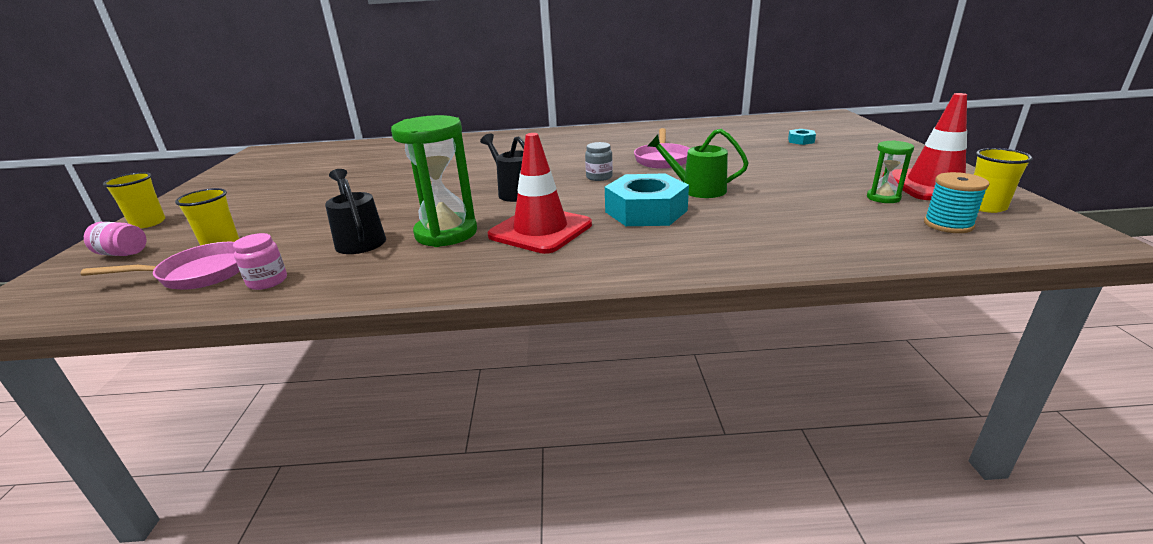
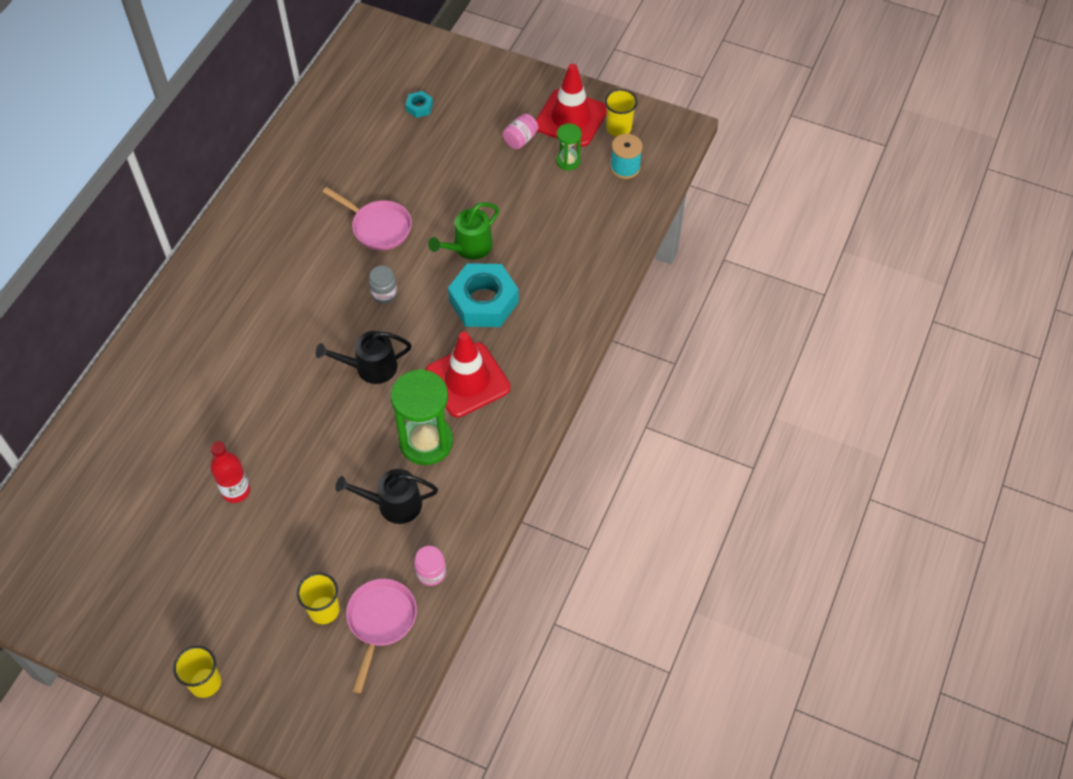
camera: 65 degrees left, 30 degrees up
pink jar [84,222,147,256] -> pink jar moved to [503,114,538,149]
none -> red bottle [210,441,250,503]

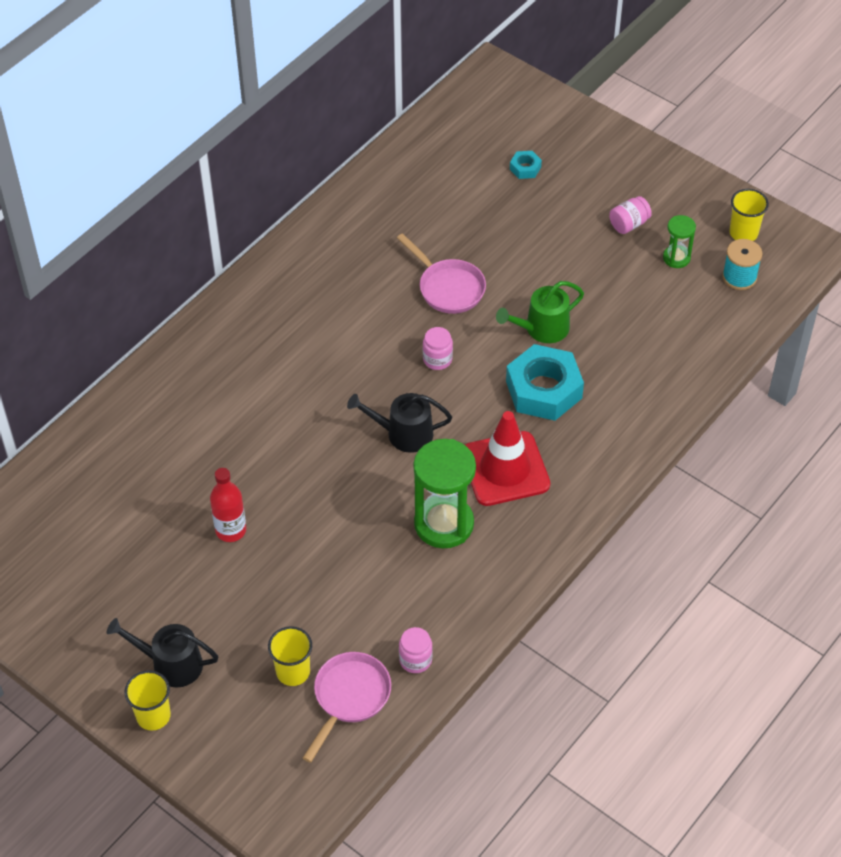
camera: 15 degrees right, 5 degrees down
black watering can [335,469,438,524] -> black watering can moved to [107,618,218,688]
grey jar [369,266,398,304] -> pink jar [423,327,453,370]
red traffic cone [536,64,607,147] -> none

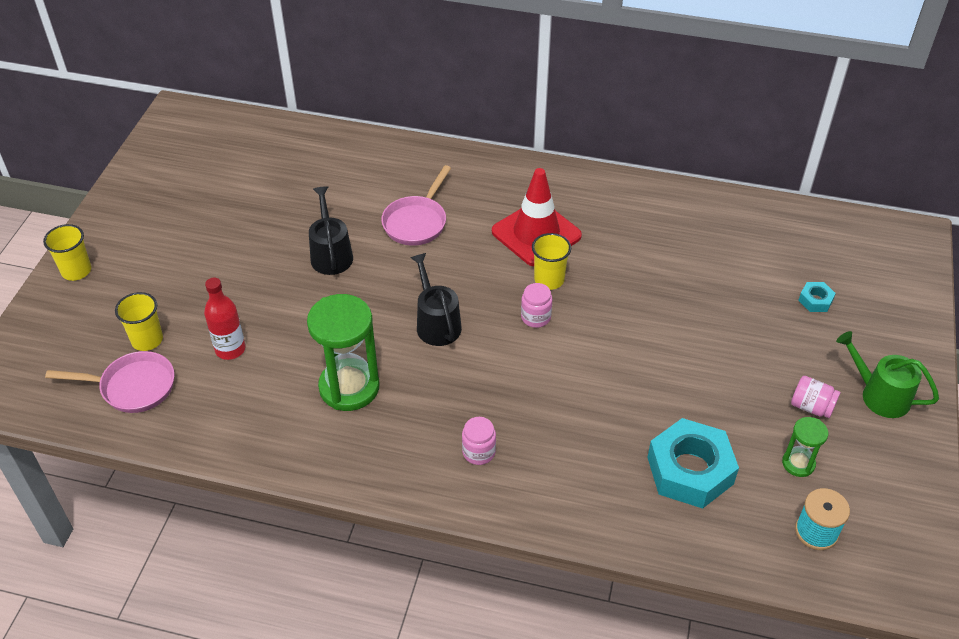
camera: 65 degrees right, 5 degrees down
black watering can [107,618,218,688] -> black watering can moved to [309,186,353,275]
red bottle [210,468,246,542] -> red bottle moved to [204,278,245,360]
pink pan [397,233,486,314] -> pink pan moved to [381,165,451,246]
pink jar [399,627,433,673] -> pink jar moved to [462,417,496,465]
red traffic cone [465,411,550,506] -> red traffic cone moved to [492,168,582,266]
green watering can [496,281,584,343] -> green watering can moved to [836,331,939,418]
turquoise nut [506,344,584,421] -> turquoise nut moved to [647,418,739,508]
yellow cup [729,189,769,241] -> yellow cup moved to [532,233,571,290]

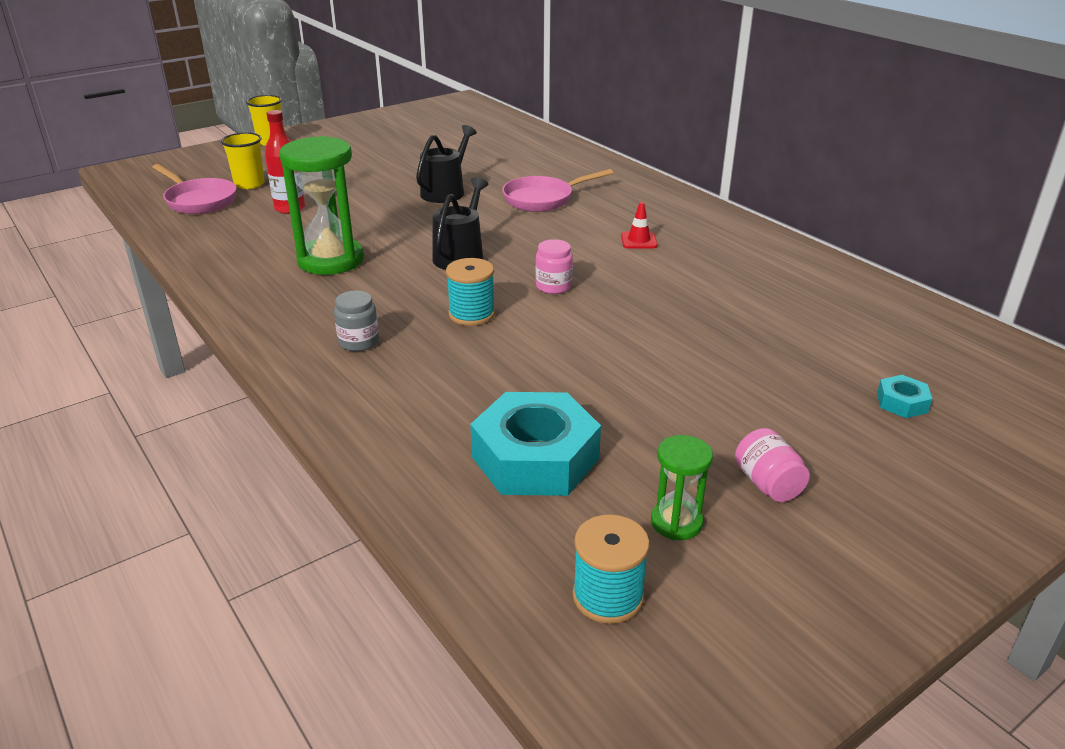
camera: 40 degrees right, 15 degrees down
pink jar [462,417,496,465] -> grey jar [334,290,379,351]
red traffic cone [492,168,582,266] -> red traffic cone [621,202,658,248], size x0.42
yellow cup [532,233,571,290] -> none
green watering can [836,331,939,418] -> none
none -> turquoise spool [446,258,495,326]

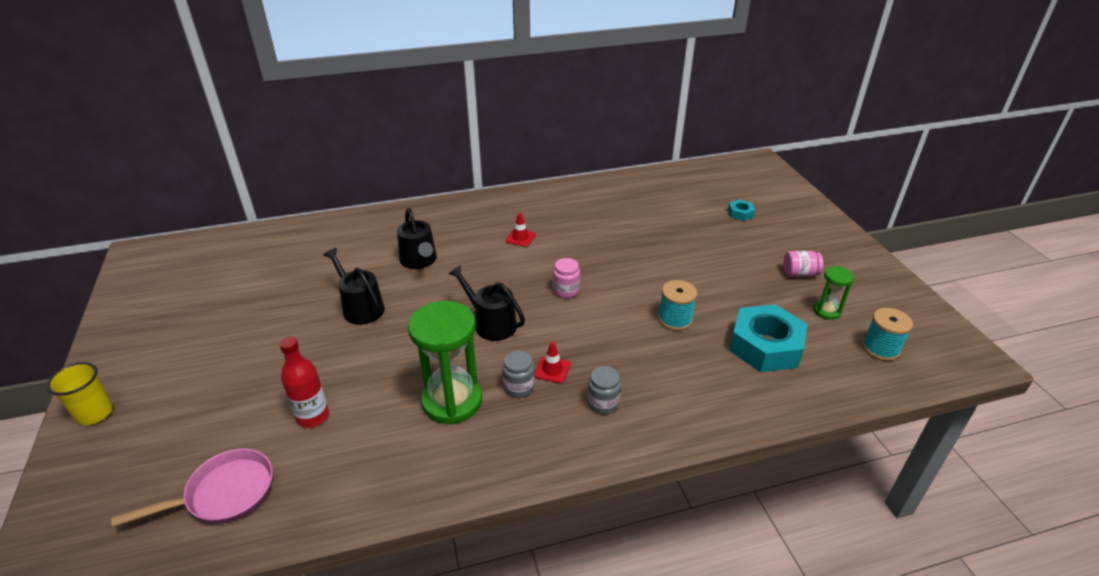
camera: 70 degrees left, 5 degrees up
yellow cup [221,132,265,189] -> none
turquoise spool [446,258,495,326] -> turquoise spool moved to [658,280,697,331]
pink pan [502,169,613,212] -> black watering can [397,208,437,269]
none -> grey jar [502,350,535,397]
none -> red traffic cone [535,342,571,383]

